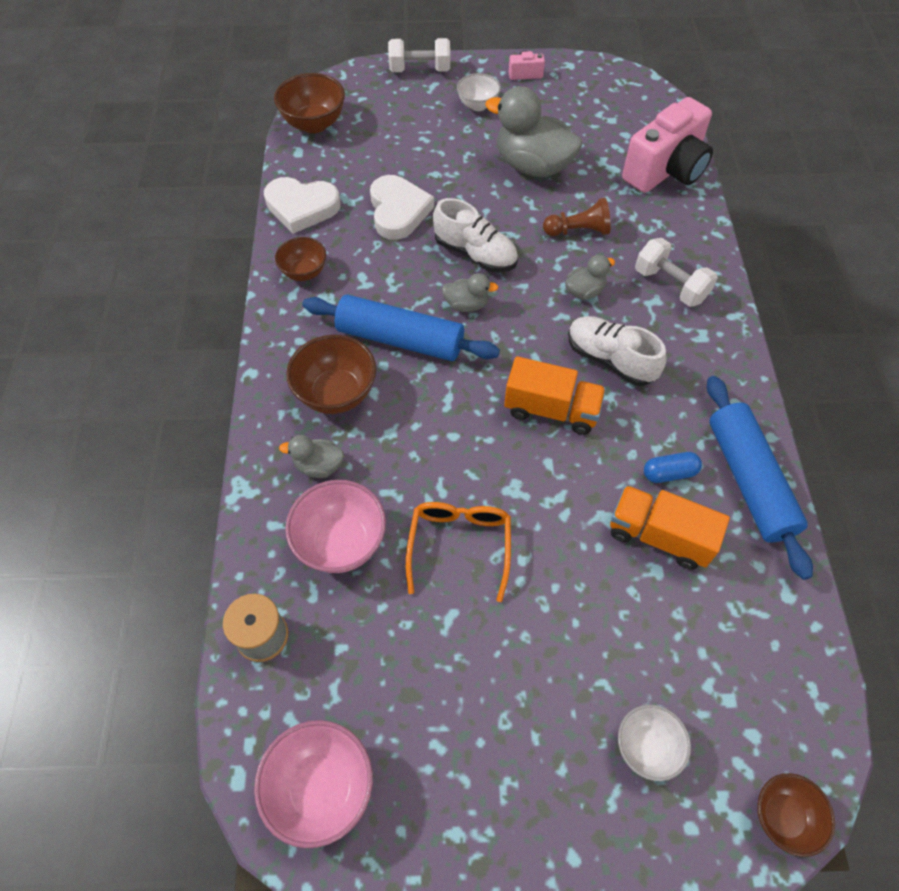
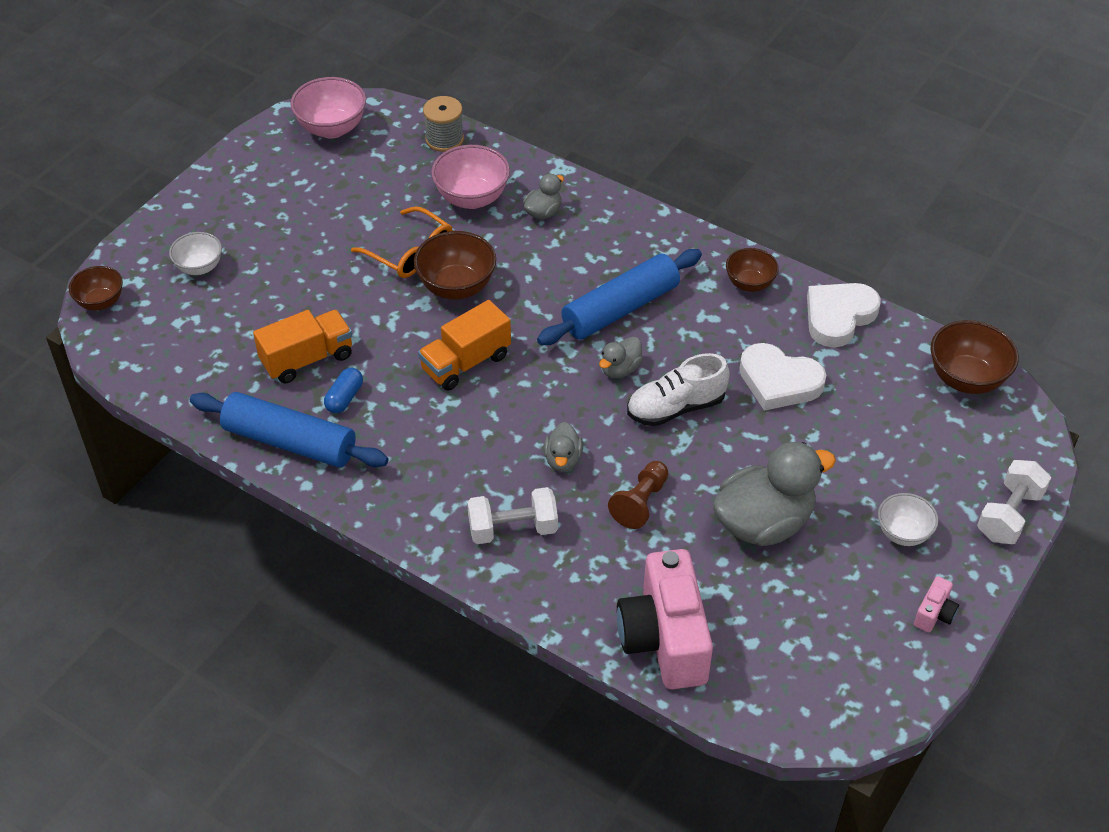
camera: 125 degrees right, 10 degrees down
brown bowl [286,335,376,414] -> brown bowl moved to [414,231,496,300]
white shoe [568,316,667,386] -> none

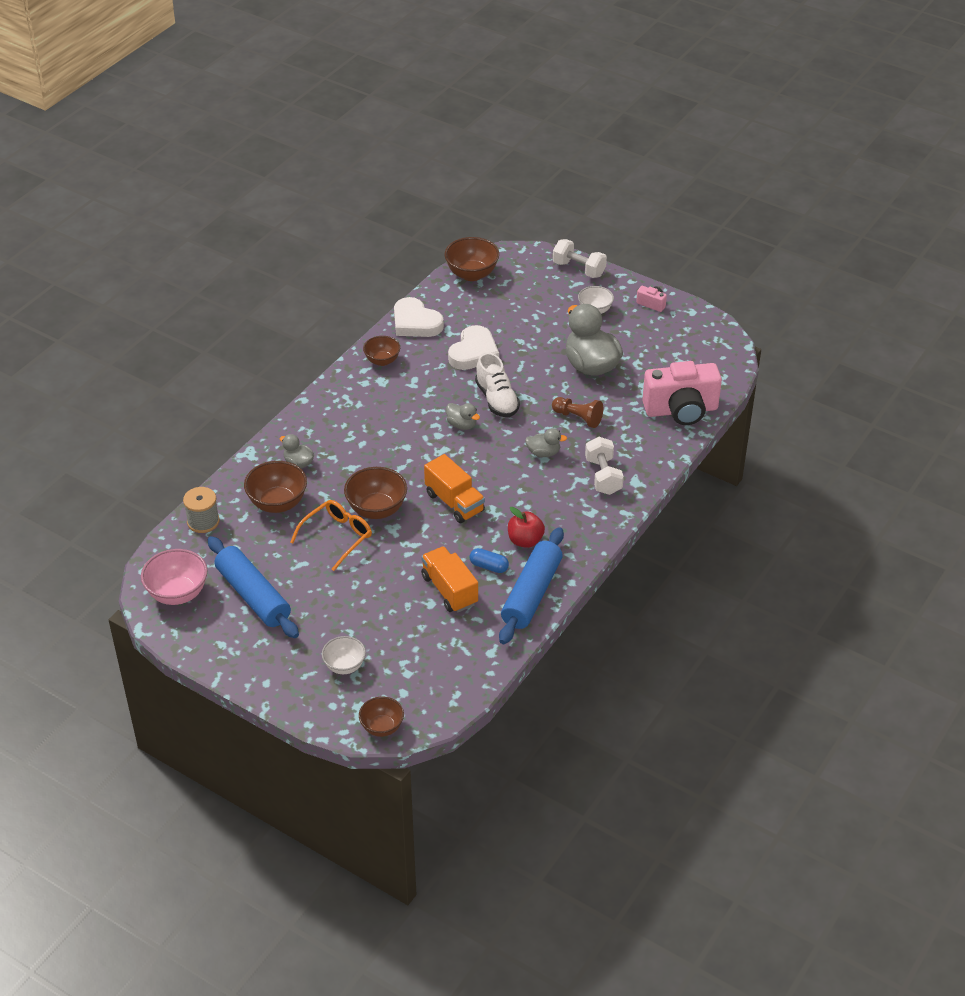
camera: 90 degrees left, 5 degrees down
pink bowl [431,145,510,209] -> brown bowl [244,461,307,513]
blue rolling pin [537,249,702,345] -> blue rolling pin moved to [208,536,299,638]
none -> red apple [508,507,545,548]

